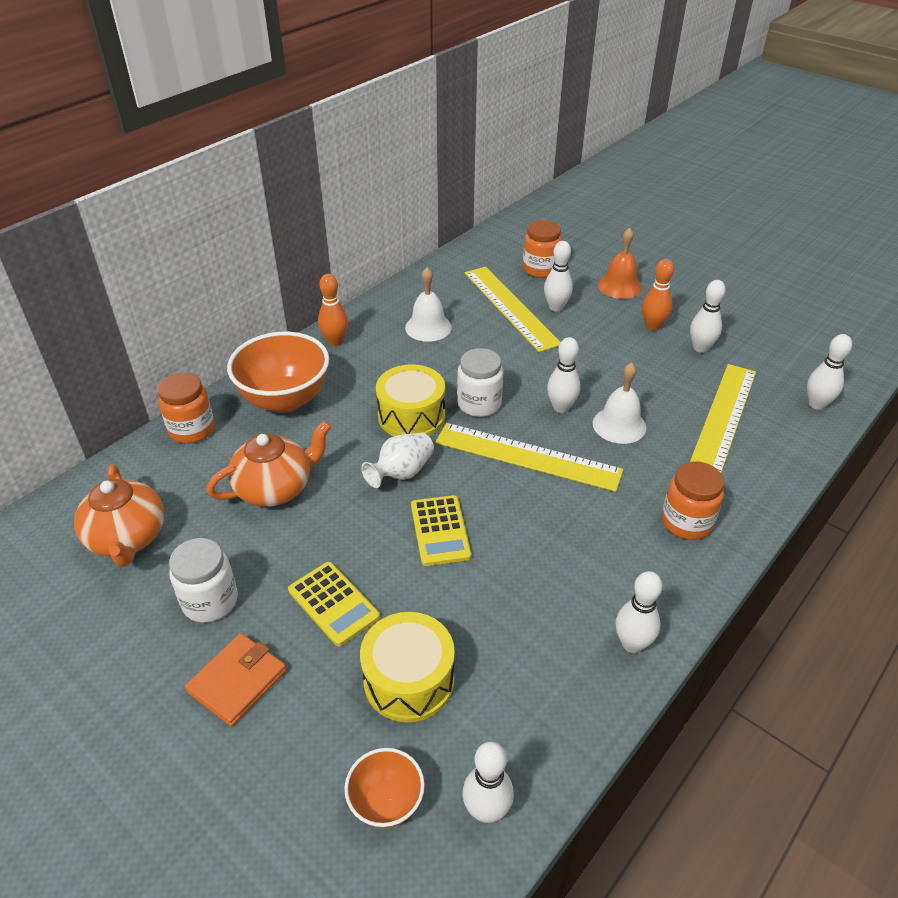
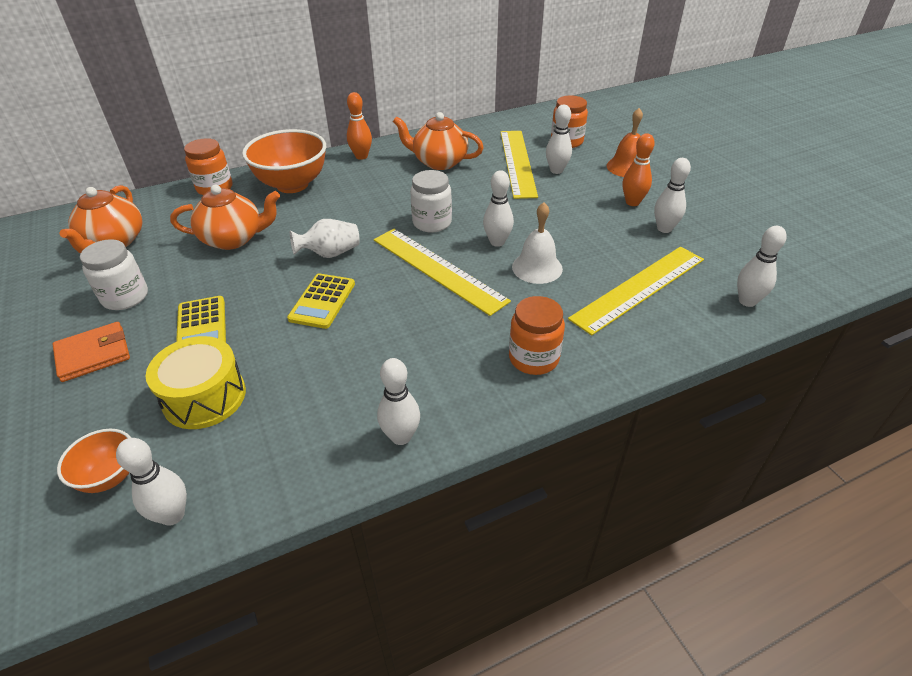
camera: 25 degrees right, 0 degrees up
yellow drum [376,364,445,436] -> none
white bell [405,267,452,342] -> orange teapot [393,112,484,170]

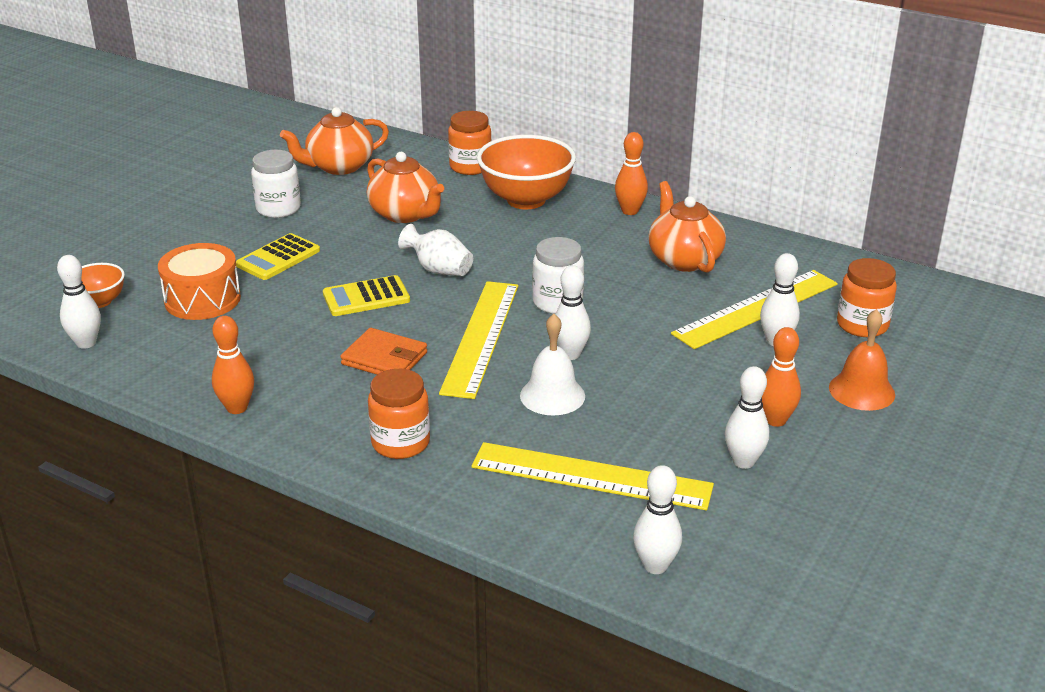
camera: 55 degrees right, 10 degrees down
orange wallet [53,322,130,382] -> orange wallet moved to [340,328,427,375]
yellow drum [146,336,246,429] -> orange drum [158,243,241,320]
white bowling pin [377,358,420,445] -> orange bowling pin [212,316,254,414]

